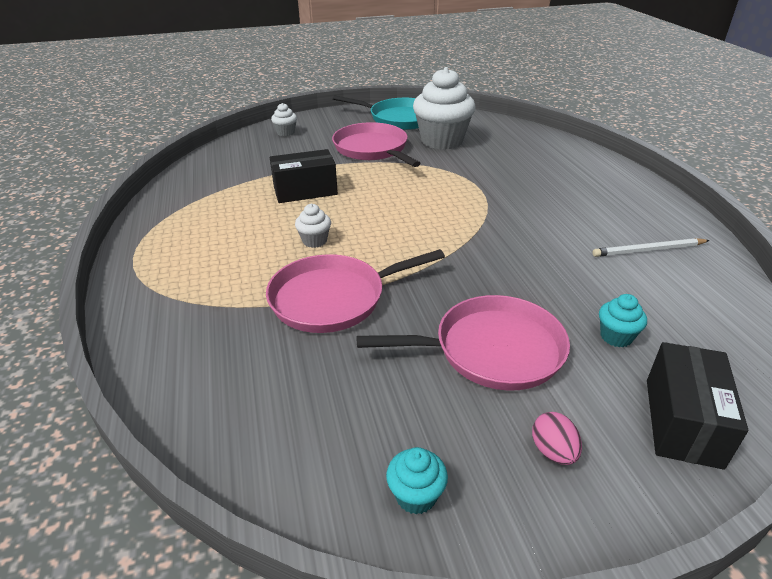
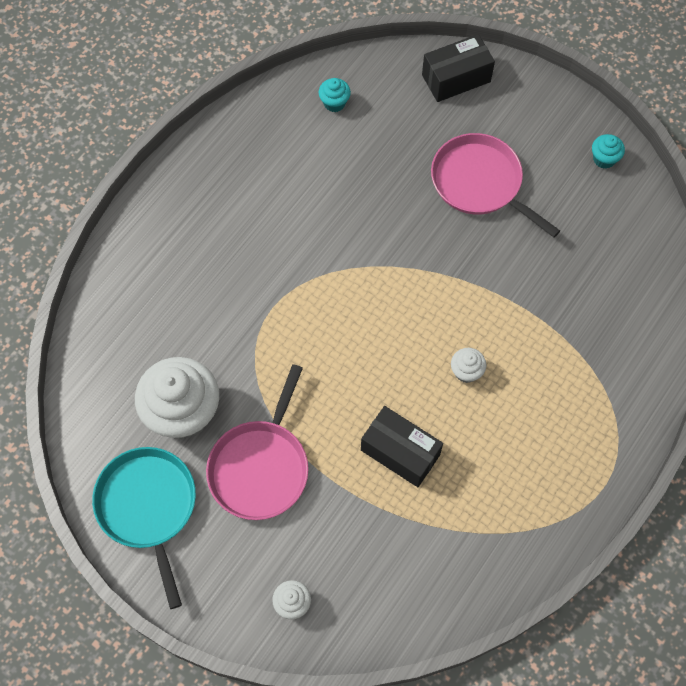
camera: 130 degrees left, 30 degrees up
pink pan [266,249,445,333] -> none
pink egg [532,412,582,465] -> none
white pencil [592,238,710,257] -> none
turquoise cupcake [599,294,647,347] -> turquoise cupcake moved to [318,78,351,112]

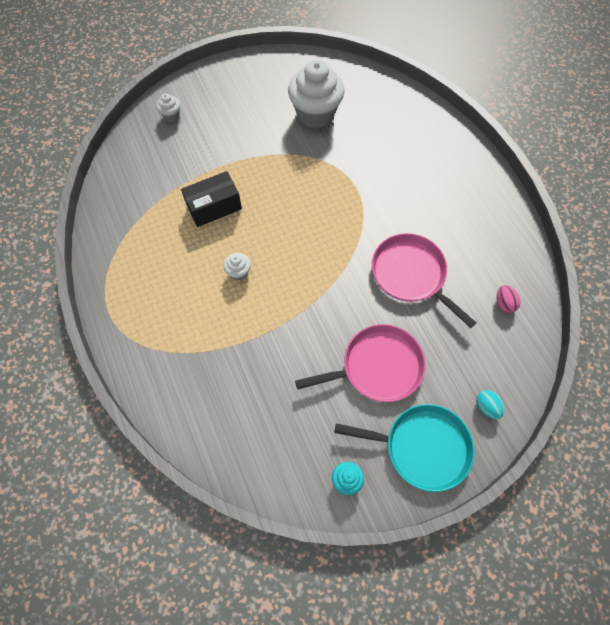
camera: 120 degrees right, 0 degrees up
turquoise pan [92,447,196,609] -> turquoise pan moved to [334,404,475,492]
pink pan [206,364,308,520] -> pink pan moved to [372,233,476,328]
turquoise cupcake [318,78,351,112] -> pink egg [497,285,520,313]
black box [422,34,495,102] -> turquoise egg [476,390,504,419]

